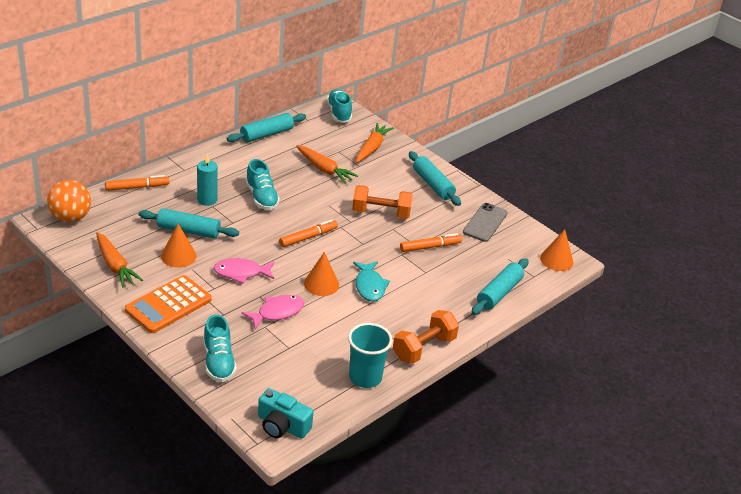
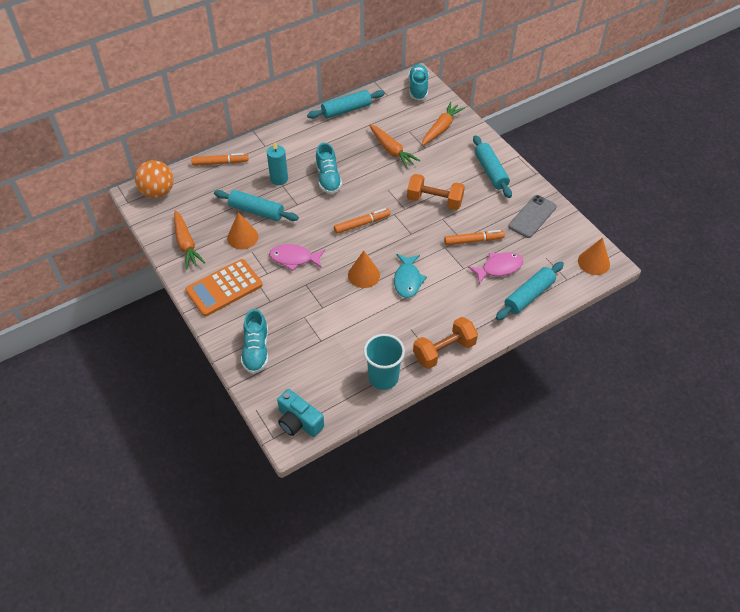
camera: 15 degrees right, 15 degrees up
pink fish [241,295,304,329] -> pink fish moved to [468,252,523,284]

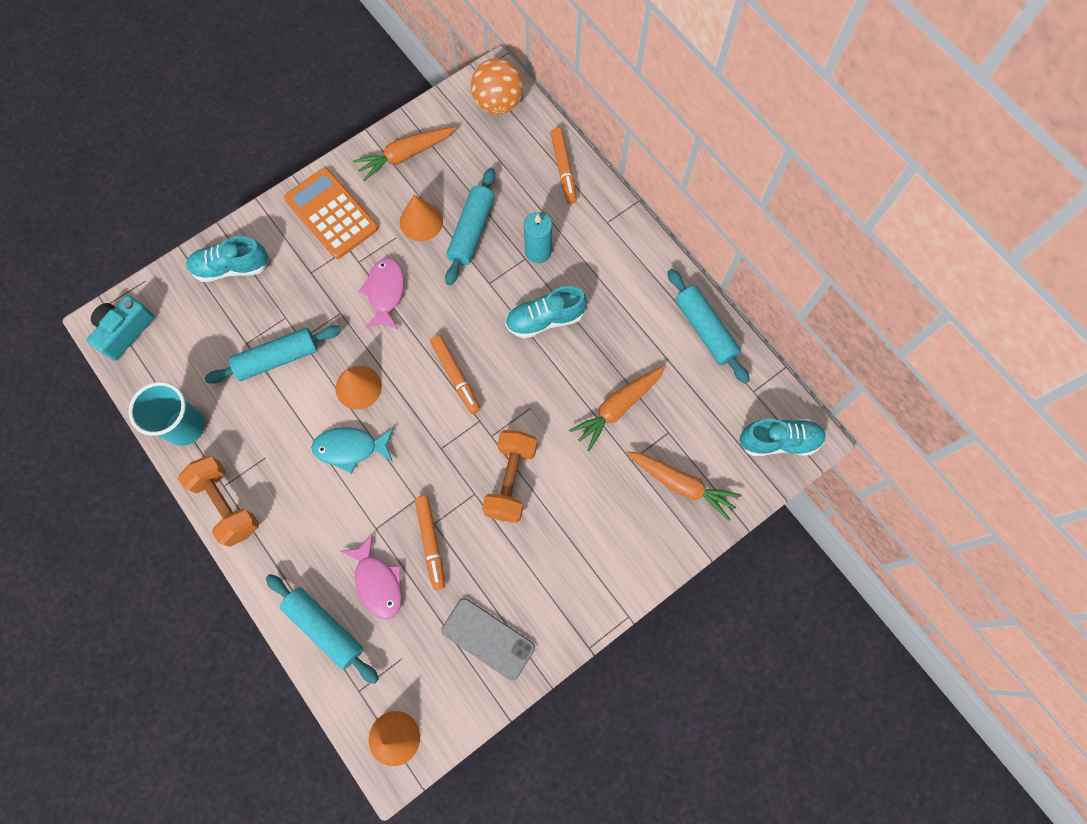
camera: 85 degrees right, 20 degrees up
turquoise rolling pin [473,135,512,198] -> turquoise rolling pin moved to [205,326,341,383]

